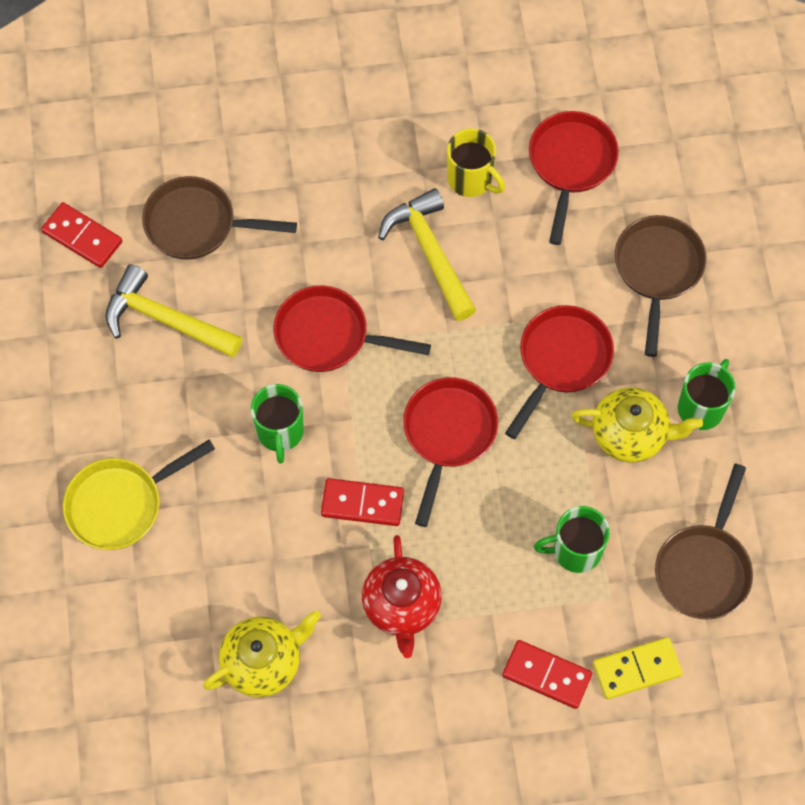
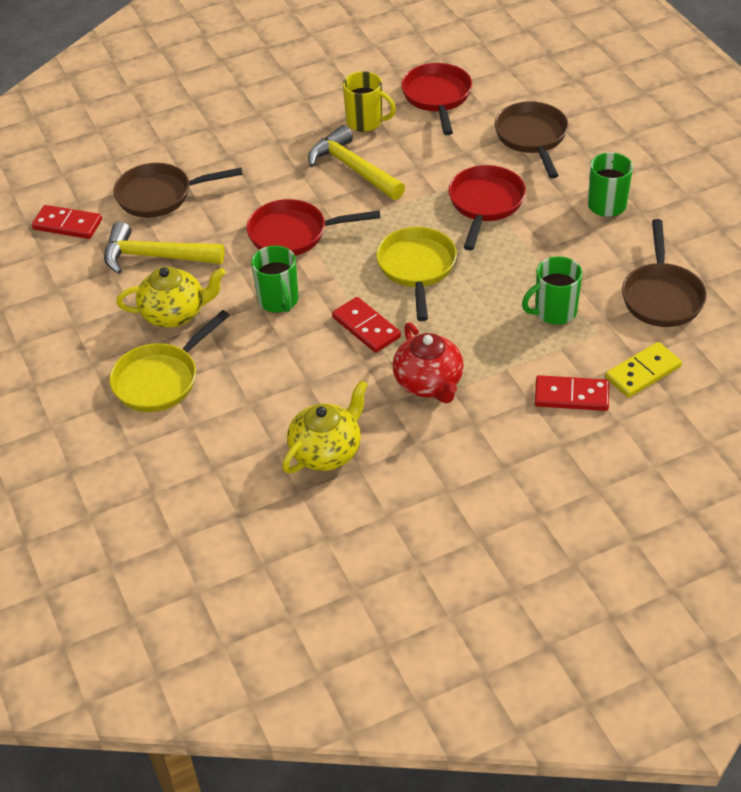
camera: 15 degrees left, 20 degrees down
red domino [321,478,404,526] -> red domino turned 60 degrees clockwise [332,297,401,353]
red pan [403,378,498,527] -> yellow pan [376,227,457,321]
yellow teapot [572,387,703,463] -> yellow teapot moved to [116,267,226,328]

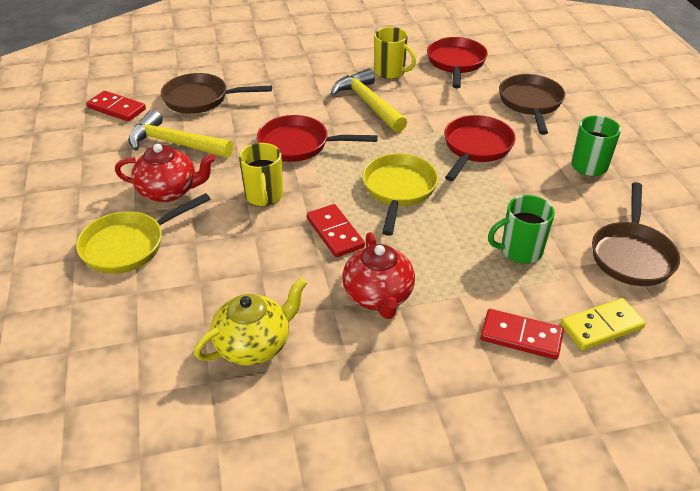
camera: 10 degrees right, 5 degrees down
yellow teapot [116,267,226,328] -> red teapot [115,144,215,202]
green mug [251,246,298,313] -> yellow mug [239,143,283,206]

